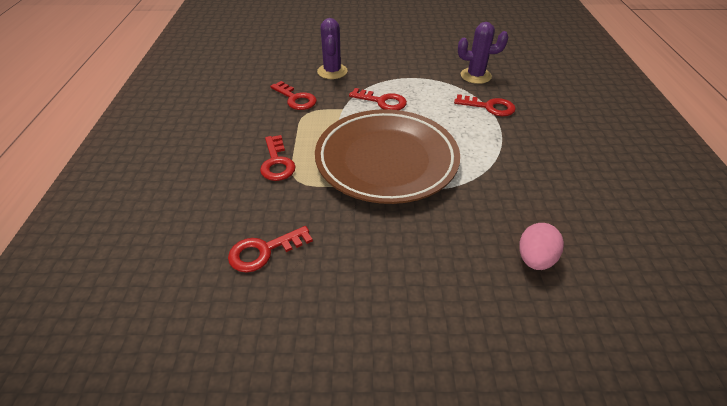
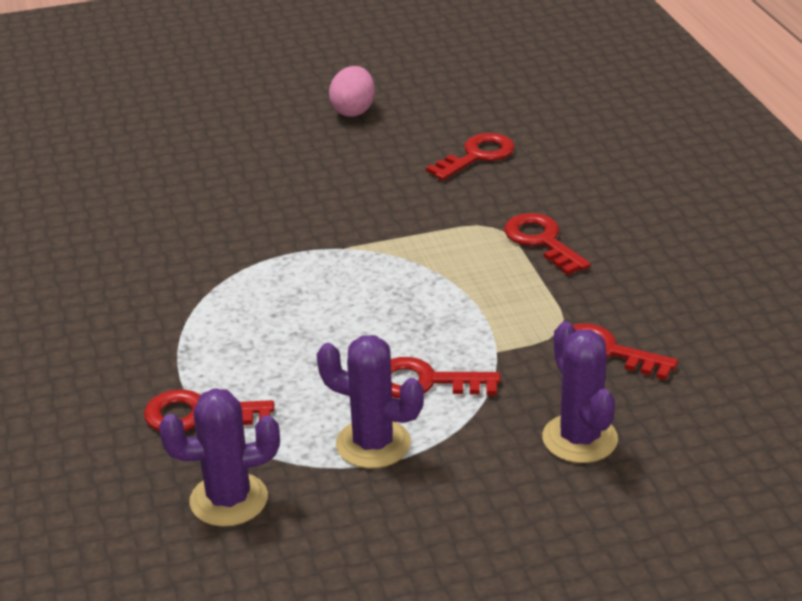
camera: 165 degrees right, 10 degrees down
brown plate [315,109,460,204] -> none
pink egg [519,223,564,270] -> pink egg moved to [329,66,375,117]
none -> purple cactus [317,335,424,468]

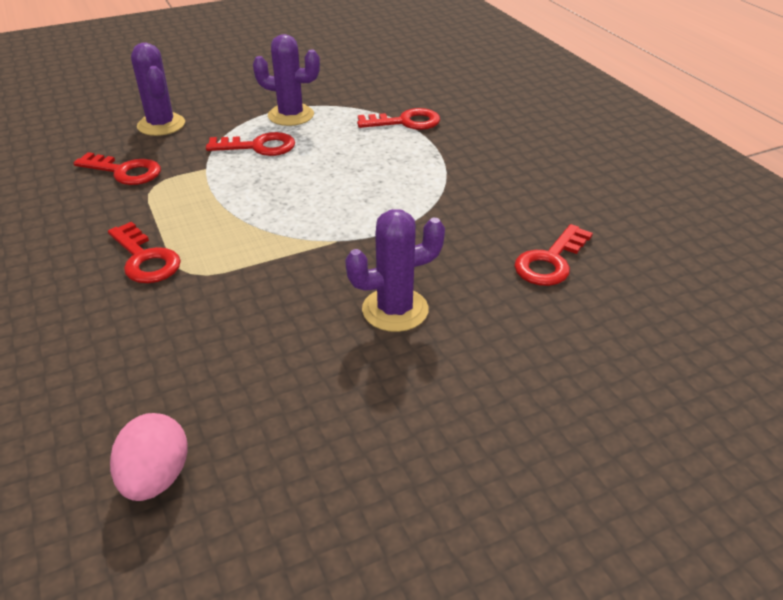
camera: 170 degrees right, 5 degrees up
purple cactus [159,388,280,527] -> purple cactus moved to [345,209,445,332]
pink egg [329,66,375,117] -> pink egg moved to [110,413,188,501]
red key [426,133,515,180] -> red key moved to [514,224,593,286]

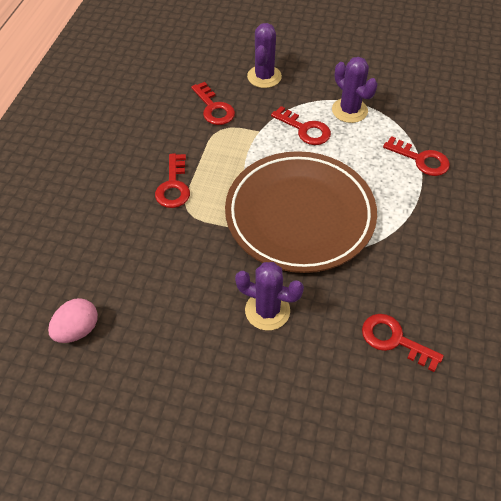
camera: 40 degrees right, 15 degrees up
red key [514,224,593,286] -> red key turned 45 degrees clockwise [362,314,444,372]
none -> brown plate [225,151,377,273]

